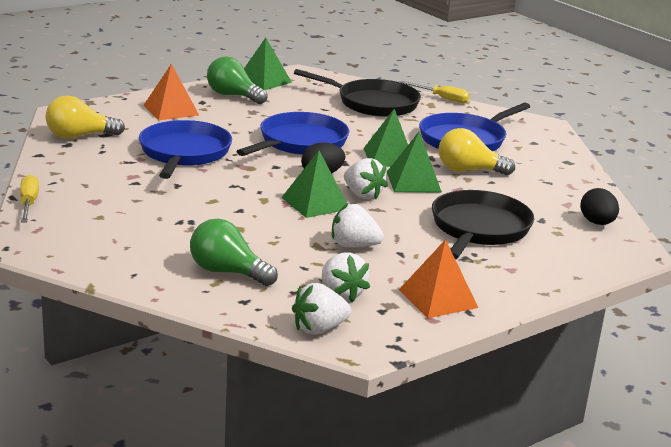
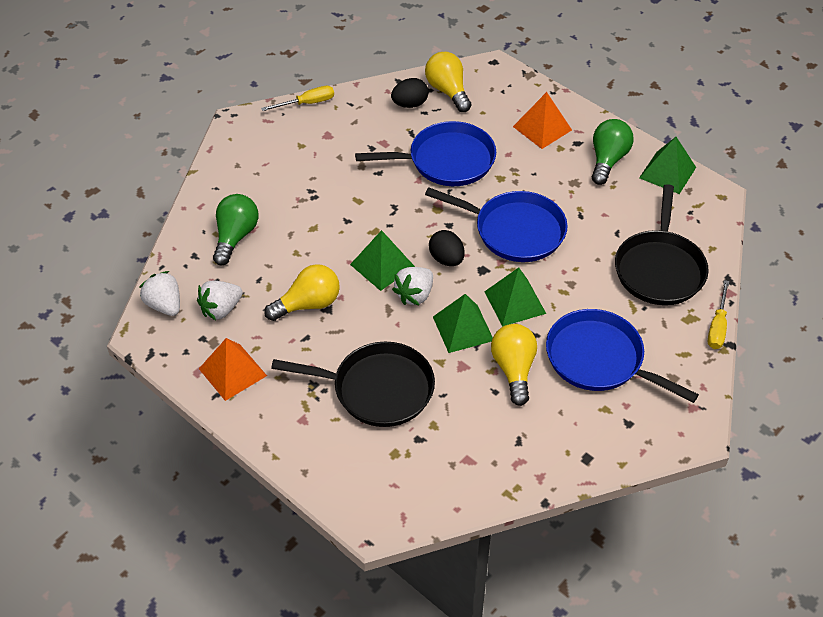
camera: 80 degrees right, 25 degrees up
white strawberry [332,203,384,247] -> yellow light bulb [264,264,340,321]
black egg [580,188,619,225] -> black egg moved to [391,78,428,108]

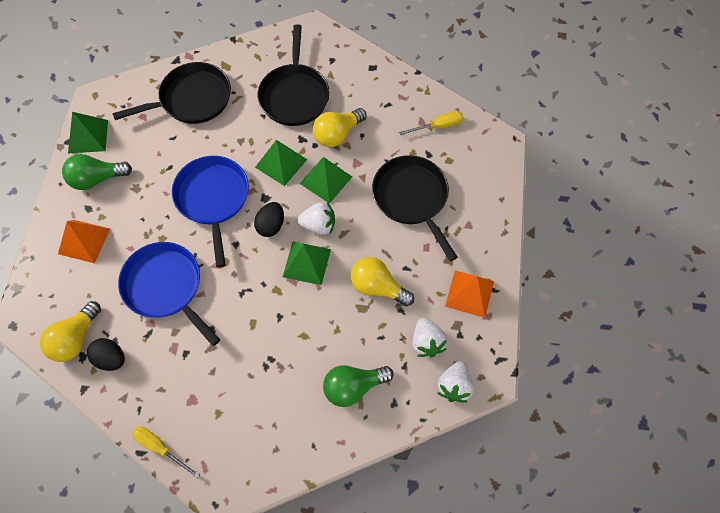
camera: 125 degrees left, 15 degrees up
white strawberry [197,280,243,320] -> white strawberry turned 60 degrees clockwise [412,318,447,357]
blue pan [546,309,699,403] -> black pan [258,24,330,126]
yellow screwdriver [708,280,729,349] -> yellow screwdriver moved to [399,111,463,135]

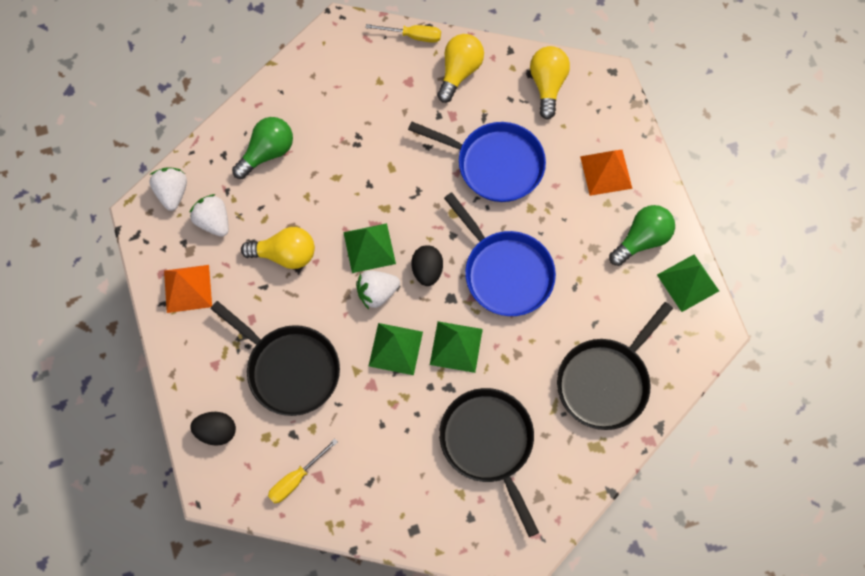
camera: 155 degrees right, 5 degrees up
black egg [87,338,125,371] -> black egg moved to [190,412,236,446]
yellow light bulb [313,108,367,147] -> yellow light bulb moved to [437,34,484,103]

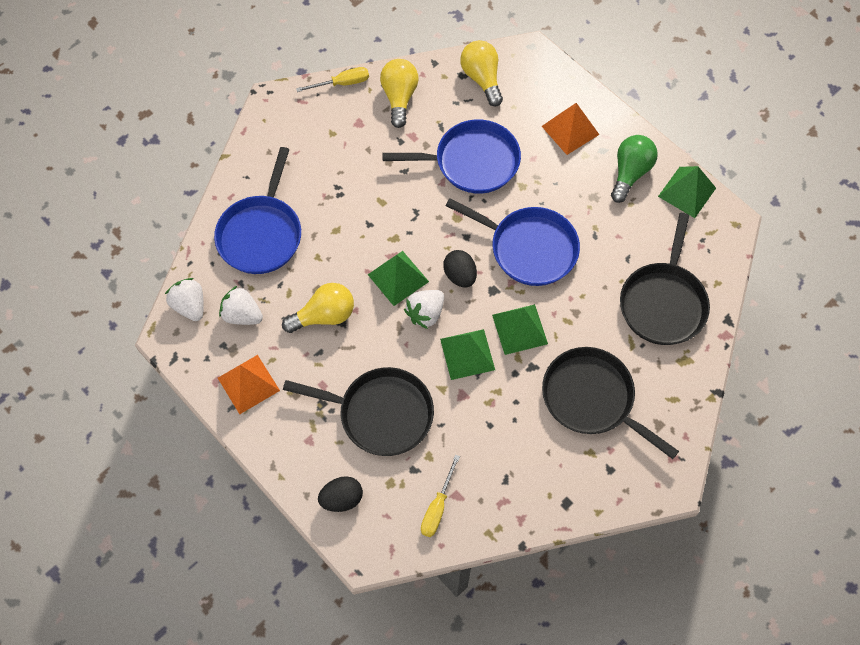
camera: 25 degrees left, 5 degrees down
green light bulb [232,117,293,179] -> blue pan [214,147,301,274]

